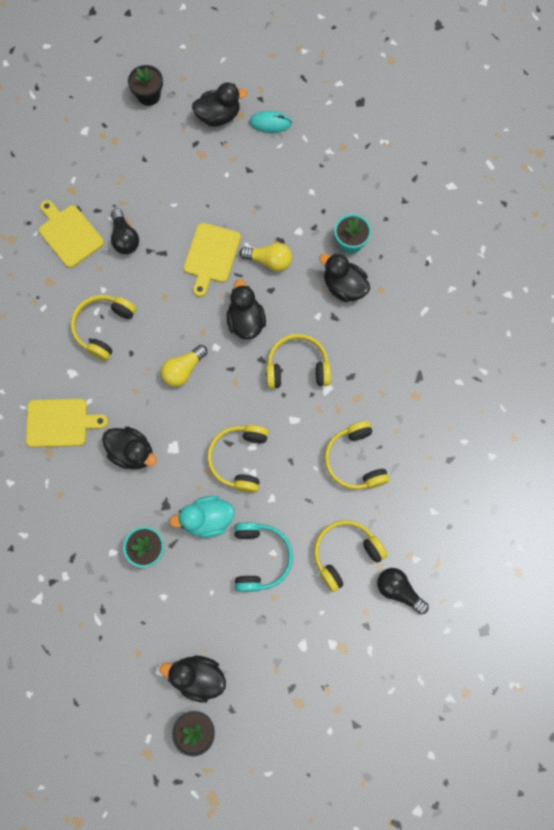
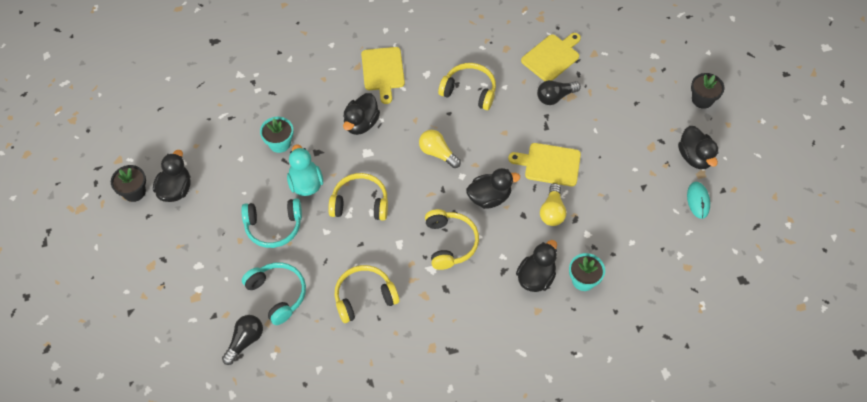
camera: 85 degrees right, 15 degrees down
yellow headphones [314,520,387,592] -> turquoise headphones [242,262,306,325]

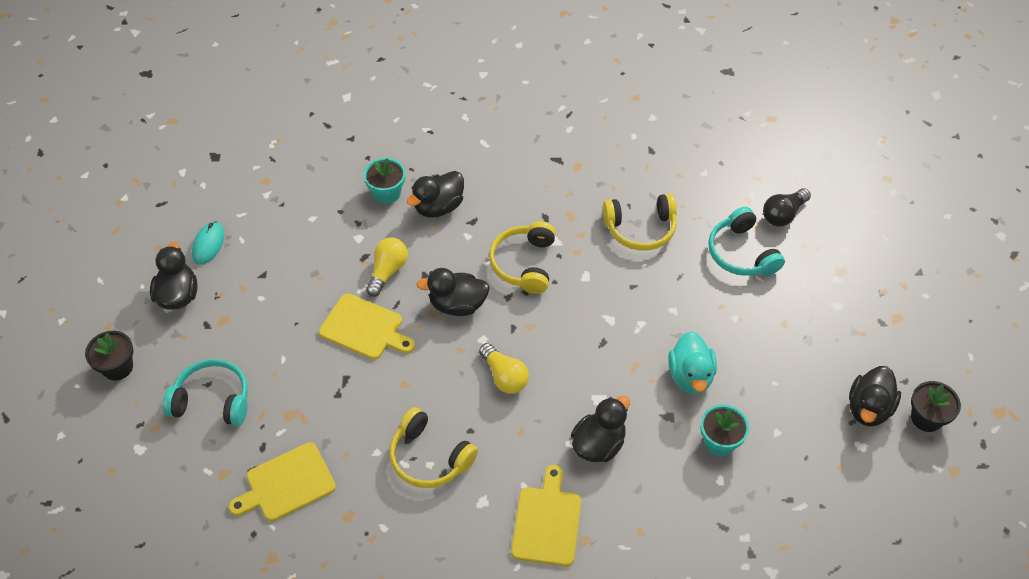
camera: 165 degrees left, 5 degrees down
turquoise headphones [241,198,302,248] -> turquoise headphones moved to [163,359,248,426]
yellow headphones [328,173,388,221] -> none
black light bulb [537,80,581,105] -> none

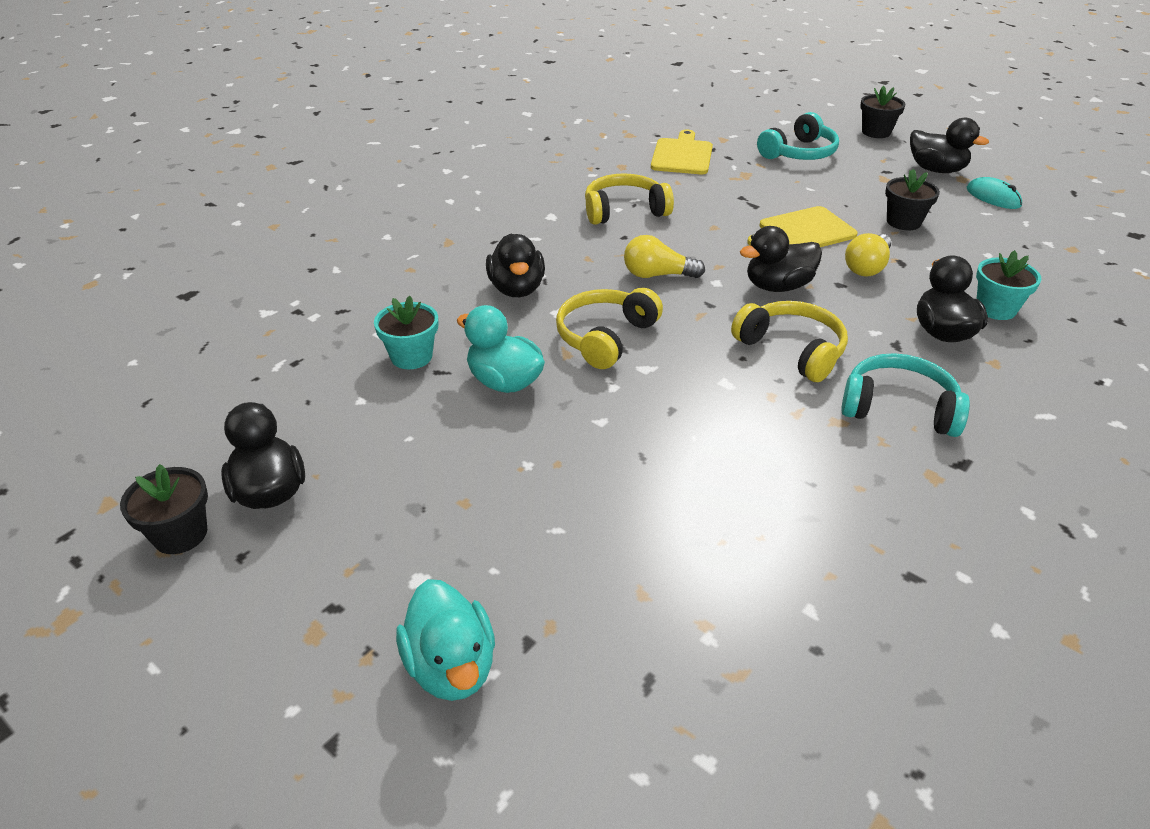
camera: 130 degrees right, 15 degrees down
yellow light bulb [366,237,408,297] -> yellow light bulb turned 60 degrees clockwise [845,233,891,276]
black duck [416,268,490,316] -> black duck turned 150 degrees counterclockwise [740,226,822,292]
yellow cutting board [511,465,581,567] -> none
yellow headphones [603,194,677,251] -> yellow headphones moved to [556,288,663,369]
turquoise headphones [708,207,785,276] -> turquoise headphones moved to [841,353,970,437]
black light bulb [763,188,811,227] -> none
none -> turquoise duck [396,579,495,701]
none -> black flower pot [885,169,940,230]

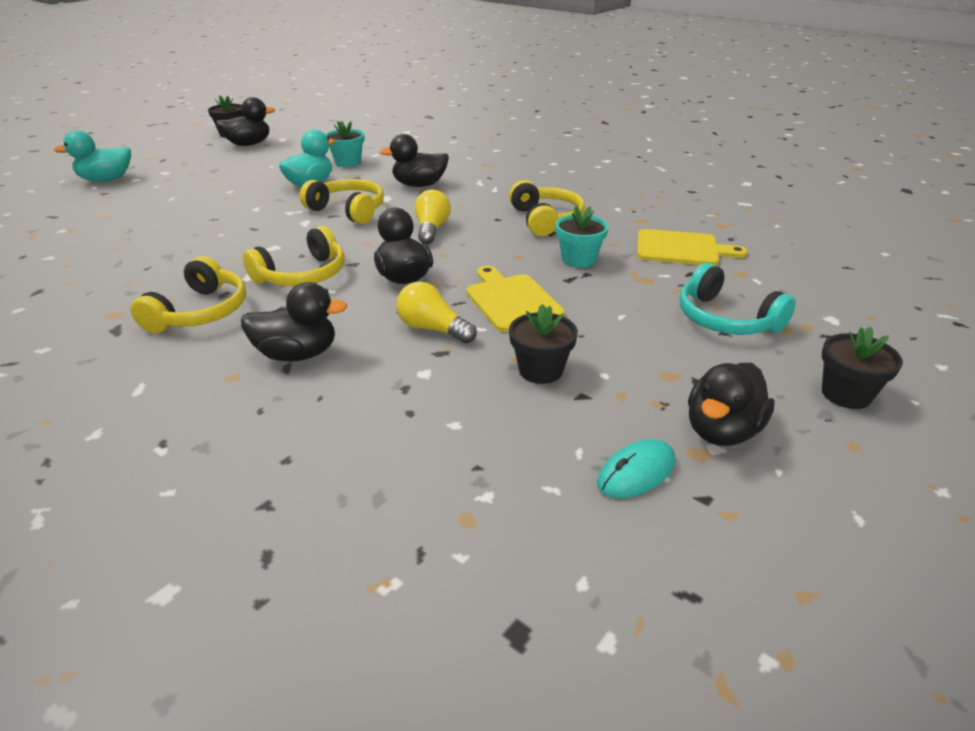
camera: 90 degrees right, 5 degrees down
turquoise headphones [841,353,970,437] -> yellow headphones [130,256,246,333]
turquoise flower pot [976,250,1042,320] -> turquoise flower pot moved to [556,206,609,268]

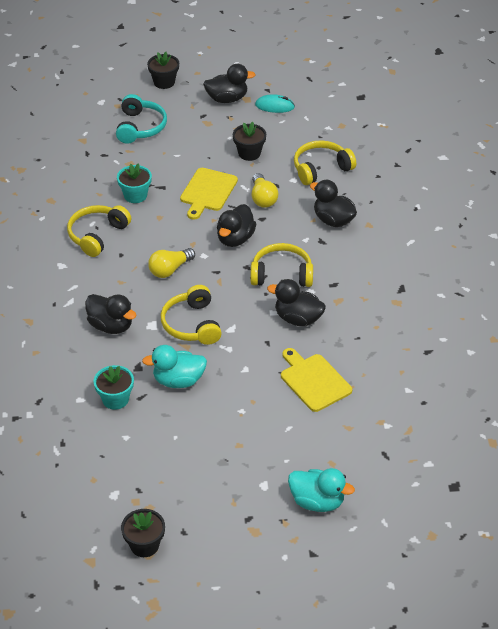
camera: 135 degrees left, 10 degrees up
yellow headphones [130,256,246,333] -> yellow headphones moved to [294,140,356,185]
black duck [216,97,276,146] -> black duck moved to [267,279,326,326]
yellow cutting board [637,229,748,266] -> yellow cutting board moved to [281,348,352,412]

